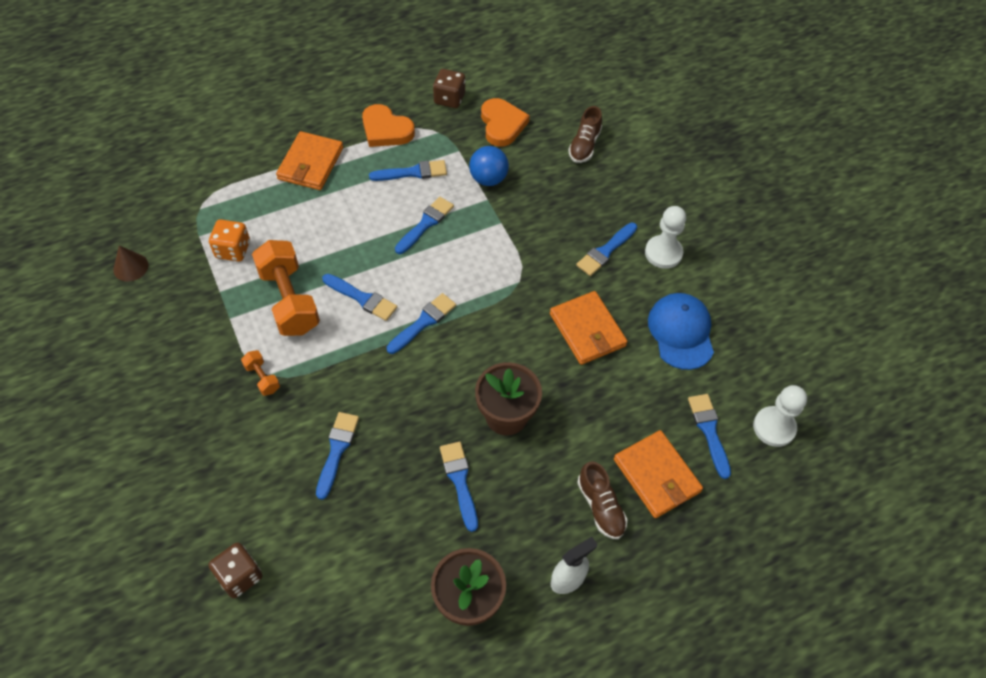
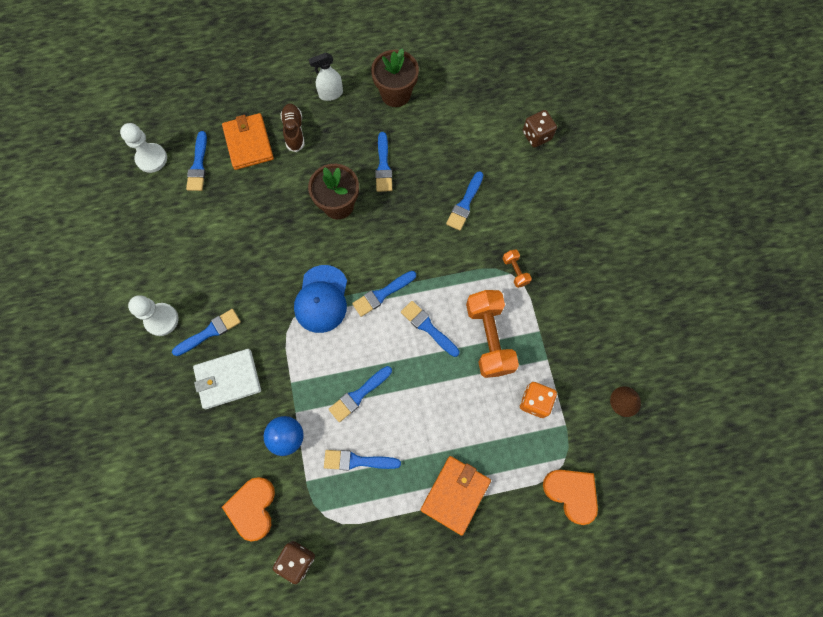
camera: 165 degrees left, 15 degrees up
orange heart [362,104,415,147] -> orange heart moved to [543,470,598,525]
orange wallet [550,291,628,365] -> none
brown shoe [568,106,602,163] -> none
blue cap [648,293,714,370] -> blue cap moved to [294,265,347,333]
none -> white wallet [193,349,261,409]

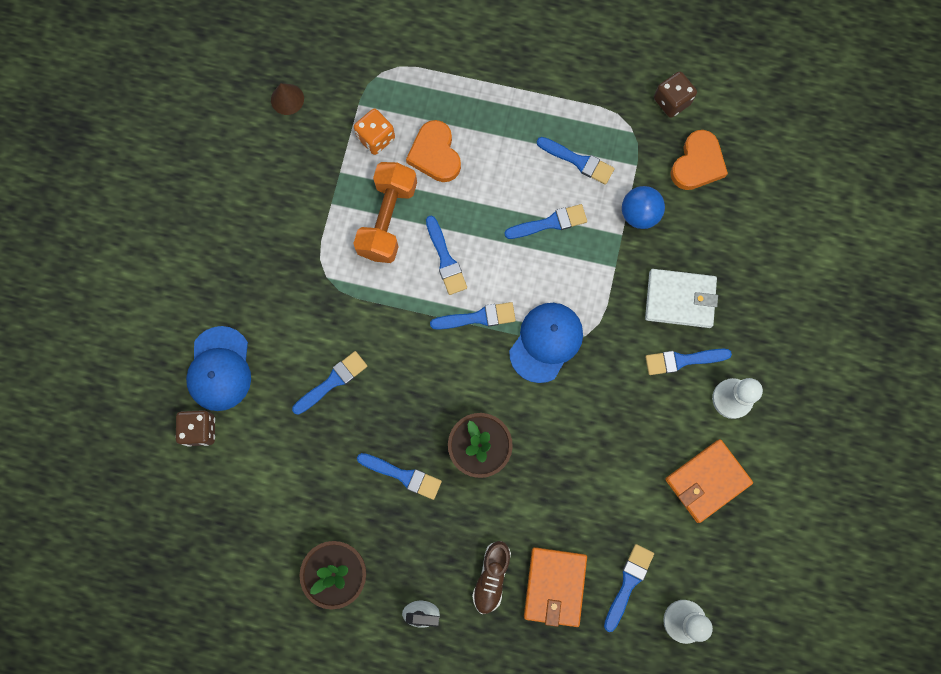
camera: 155 degrees left, 5 degrees up
blue brush [375,132,392,192] -> blue brush turned 90 degrees clockwise [357,453,442,500]
orange wallet [421,456,491,536] -> orange wallet moved to [665,439,753,523]
orange dumbbell [502,249,532,288] -> none
orange heart [543,470,598,525] -> orange heart moved to [406,120,461,182]
none -> blue cap [186,326,251,411]

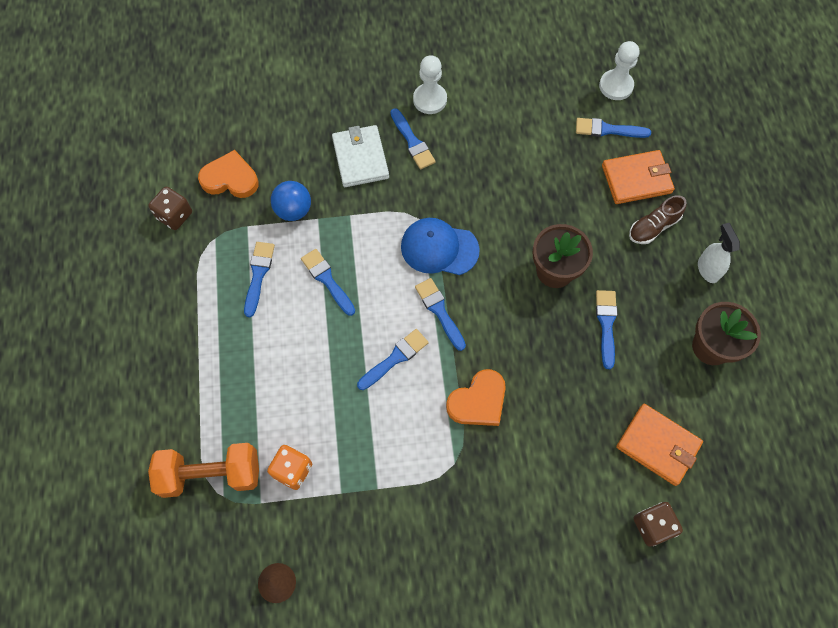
camera: 110 degrees left, 10 degrees down
blue cap [186,326,251,411] -> none
blue brush [292,351,367,415] -> none
orange dumbbell [353,162,417,263] -> orange dumbbell moved to [148,443,259,498]
orange heart [406,120,461,182] -> orange heart moved to [446,369,506,426]
brown shoe [472,541,511,614] -> brown shoe turned 150 degrees clockwise [629,195,686,244]
orange wallet [665,439,753,523] -> orange wallet moved to [616,404,703,486]

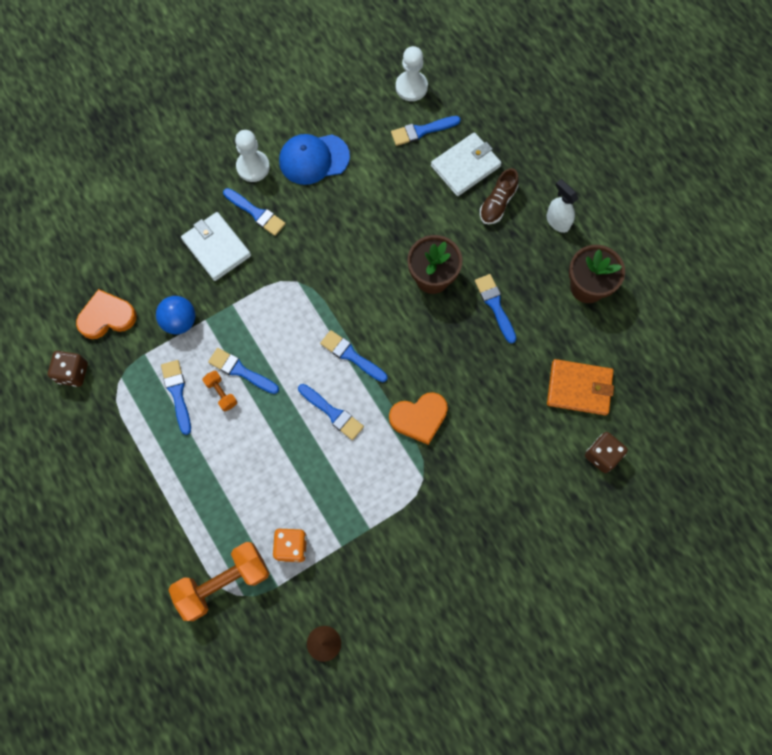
camera: 25 degrees left, 5 degrees up
blue brush [357,329,429,390] -> blue brush turned 105 degrees clockwise [298,384,364,440]
blue cap [401,218,480,275] -> blue cap moved to [279,134,350,185]
orange heart [446,369,506,426] -> orange heart turned 45 degrees clockwise [389,392,448,445]
orange wallet [602,150,675,204] -> white wallet [431,132,501,196]
none -> orange dumbbell [202,371,237,411]

